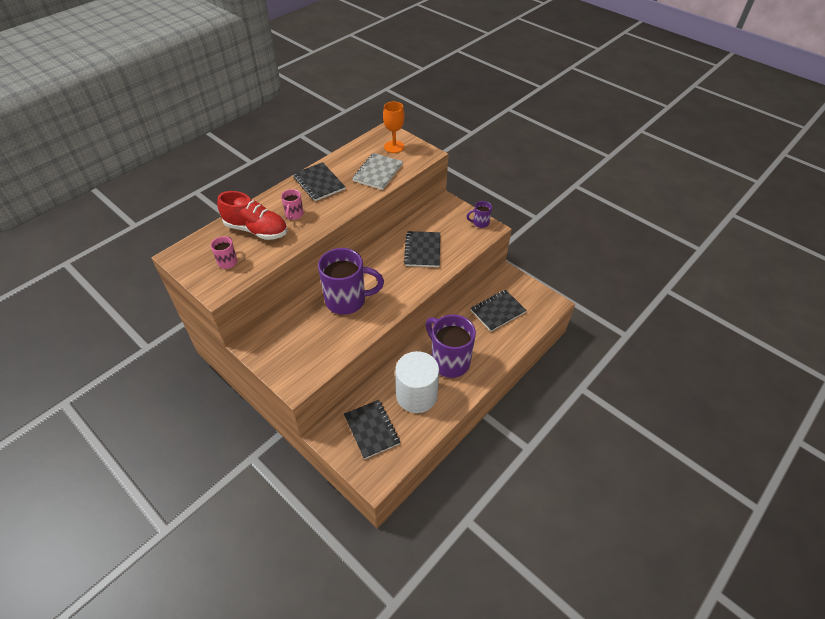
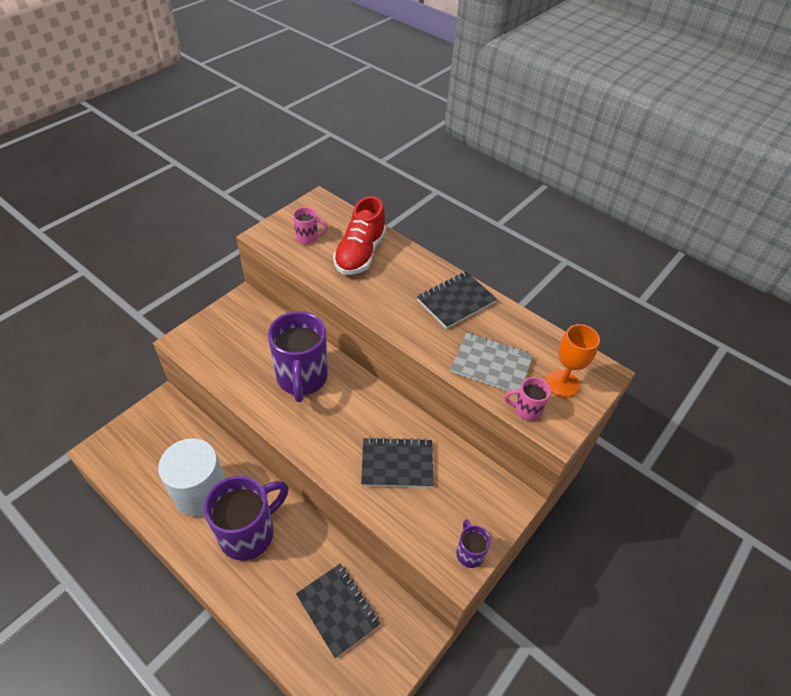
camera: 85 degrees right, 0 degrees up
pink mug [281,189,304,220] -> pink mug moved to [504,377,551,421]
black notebook [344,400,400,459] -> none

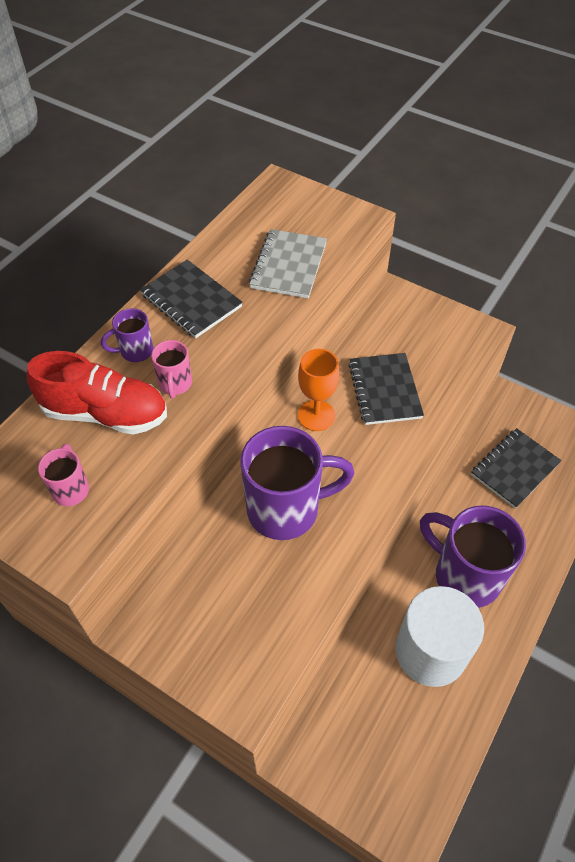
camera: 95 degrees left, 5 degrees up
purple mug [456,519,491,568] -> purple mug moved to [101,308,153,362]
pink mug [504,377,551,421] -> pink mug moved to [151,340,192,399]
orange goblet [546,324,600,397] -> orange goblet moved to [298,349,339,431]

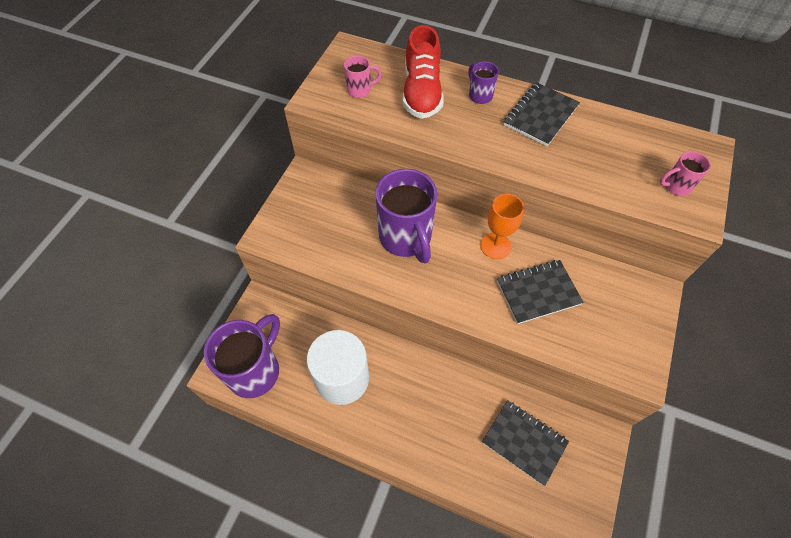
camera: 80 degrees right, 5 degrees up
pink mug [151,340,192,399] -> pink mug moved to [660,151,711,196]
grey notebook [249,229,327,298] -> none
purple mug [420,505,526,608] -> purple mug moved to [204,314,280,398]

